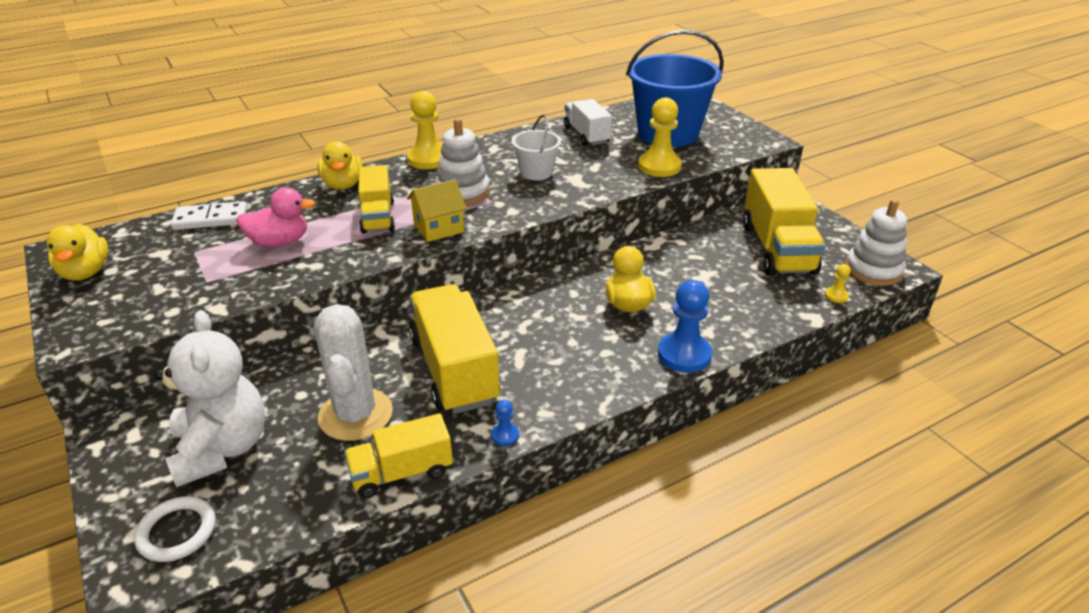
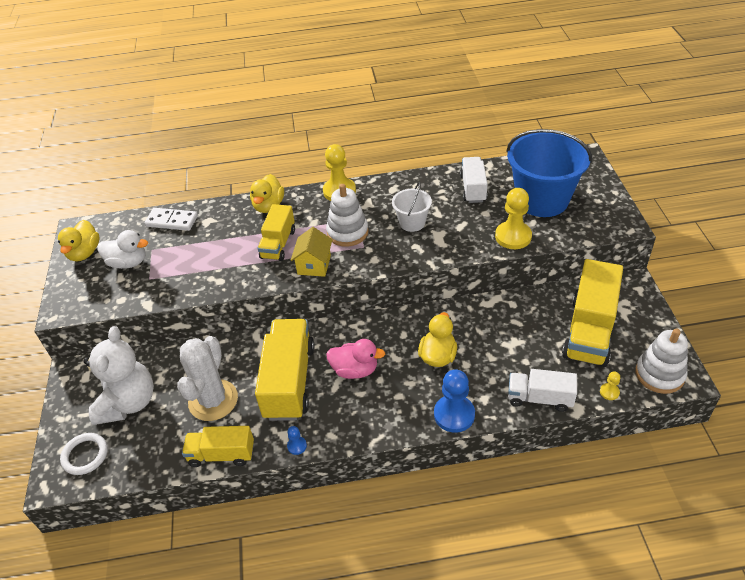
camera: 25 degrees right, 10 degrees up
pink duck [236,188,315,247] -> pink duck moved to [326,339,385,379]
yellow house [407,179,467,242] -> yellow house turned 75 degrees counterclockwise [290,227,332,277]
none -> white duck [97,230,148,269]
none -> white truck [508,369,577,412]

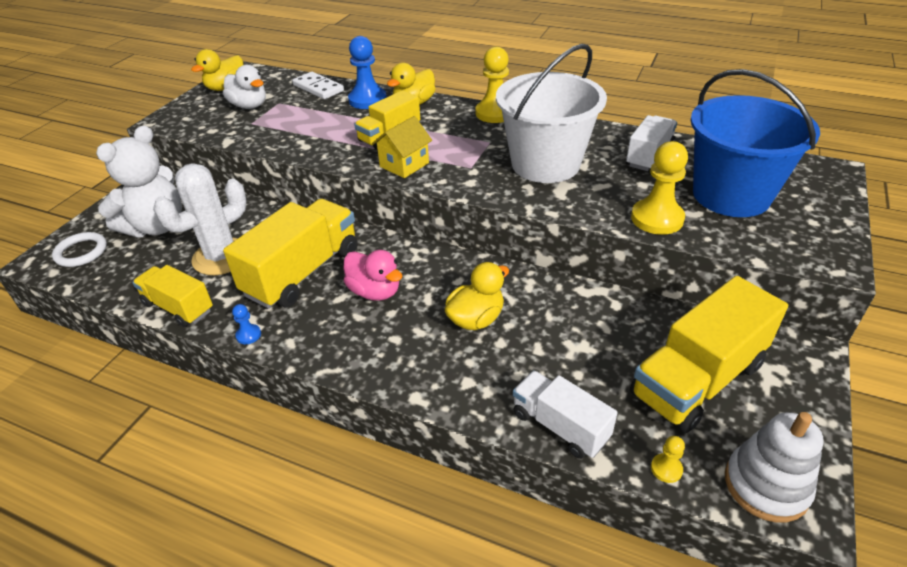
camera: 30 degrees right, 5 degrees down
white stacking toy [326,184,369,247] -> none
white bucket [392,182,432,232] -> white bucket [496,44,607,183], size x2.02
blue pawn [434,370,475,433] -> blue pawn moved to [348,36,387,109]

